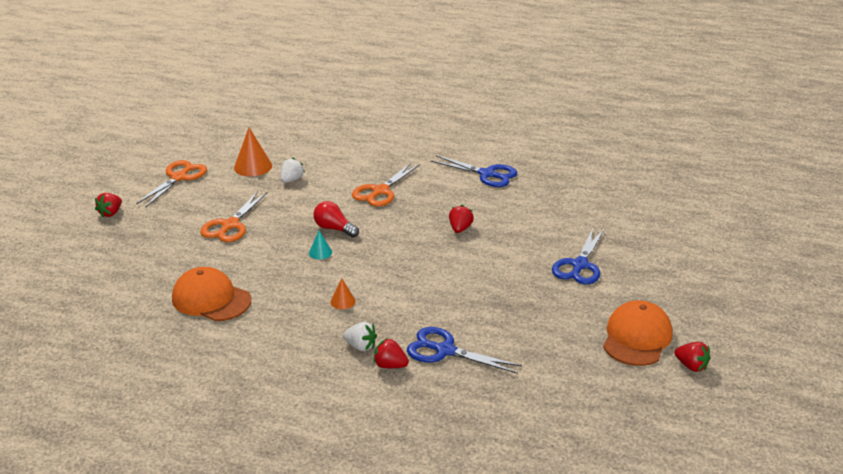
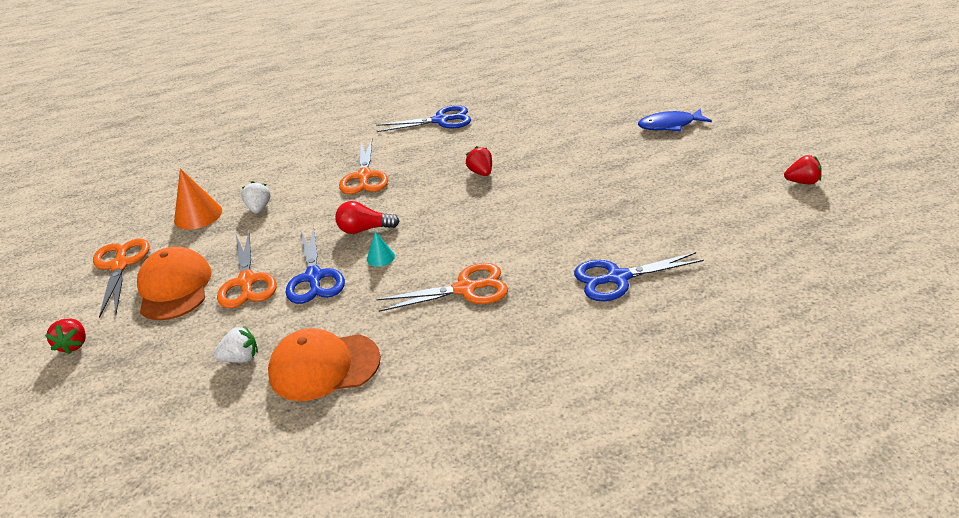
camera: 35 degrees left, 5 degrees up
orange cone [330,278,356,309] -> orange scissors [376,263,508,312]
white strawberry [343,322,377,351] -> white strawberry moved to [214,326,258,363]
red strawberry [373,338,409,368] -> none
blue scissors [552,228,604,285] -> blue scissors moved to [286,225,345,304]
orange cap [603,300,673,366] -> orange cap moved to [137,247,212,320]
none -> blue fish [638,108,712,131]

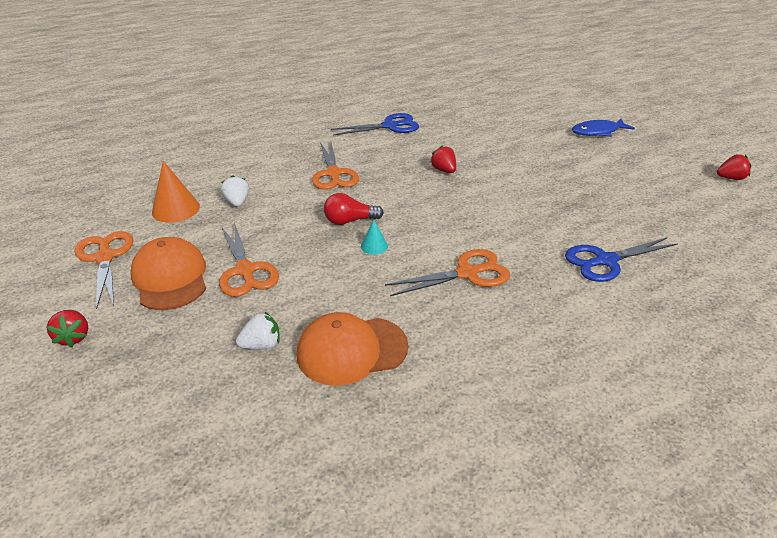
camera: 10 degrees left, 0 degrees up
blue scissors [286,225,345,304] -> none

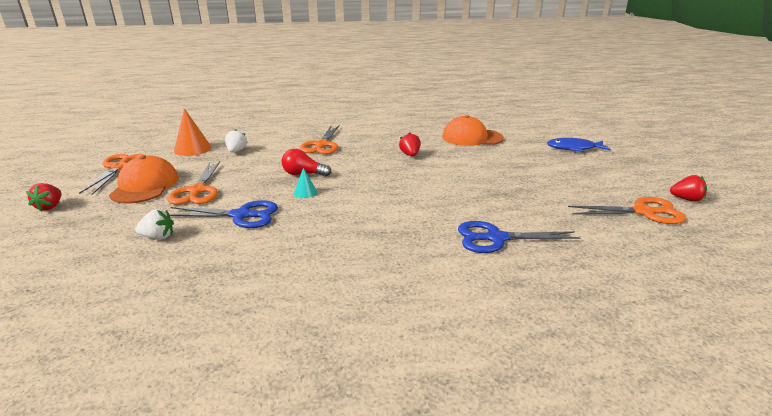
camera: 20 degrees right, 10 degrees down
orange cap [297,312,408,386] -> orange cap moved to [442,115,504,146]
blue scissors [331,113,419,135] -> blue scissors moved to [169,200,278,228]
orange scissors [385,249,510,296] -> orange scissors moved to [568,197,686,224]

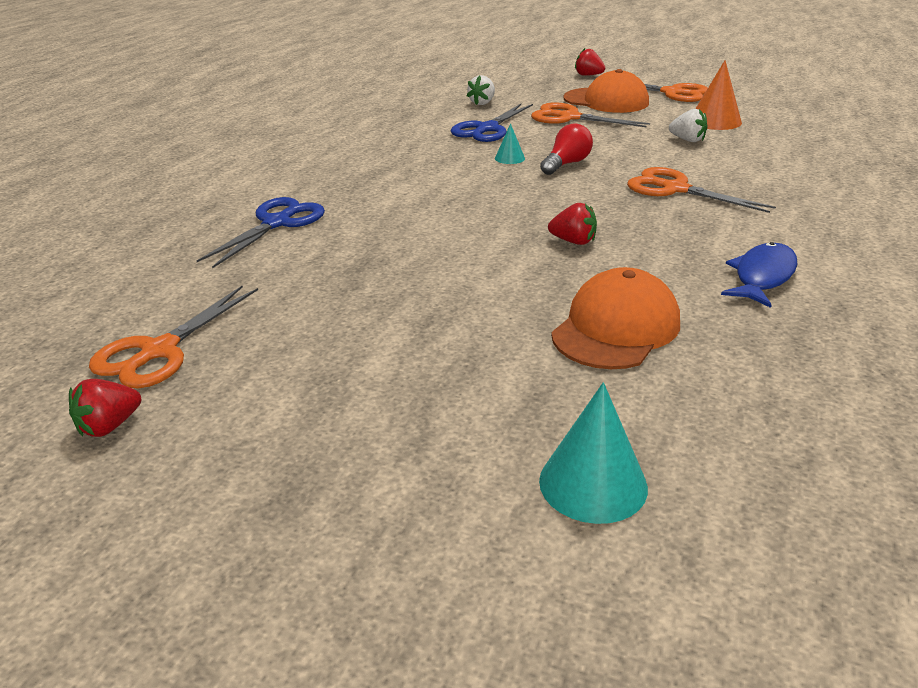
camera: 120 degrees right, 5 degrees up
blue fish [547,138,611,152] -> blue fish moved to [721,242,797,308]
none -> turquoise cone [539,382,648,524]

